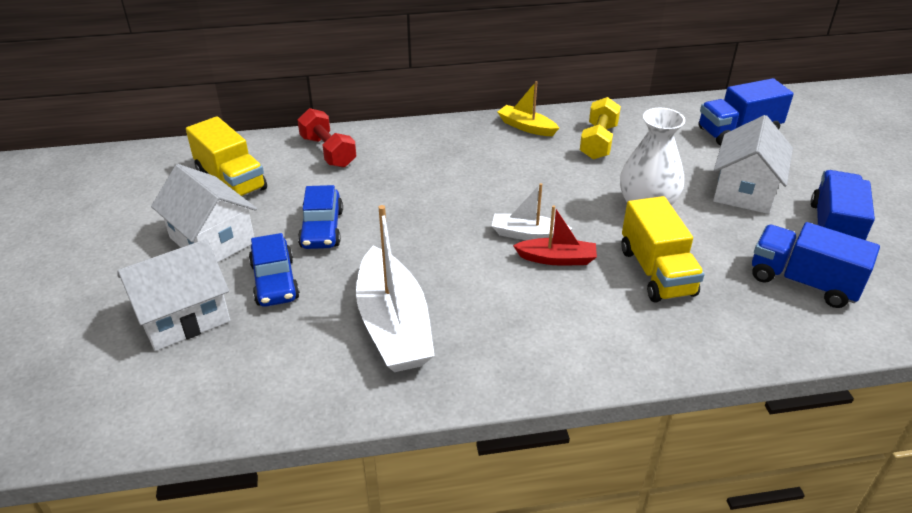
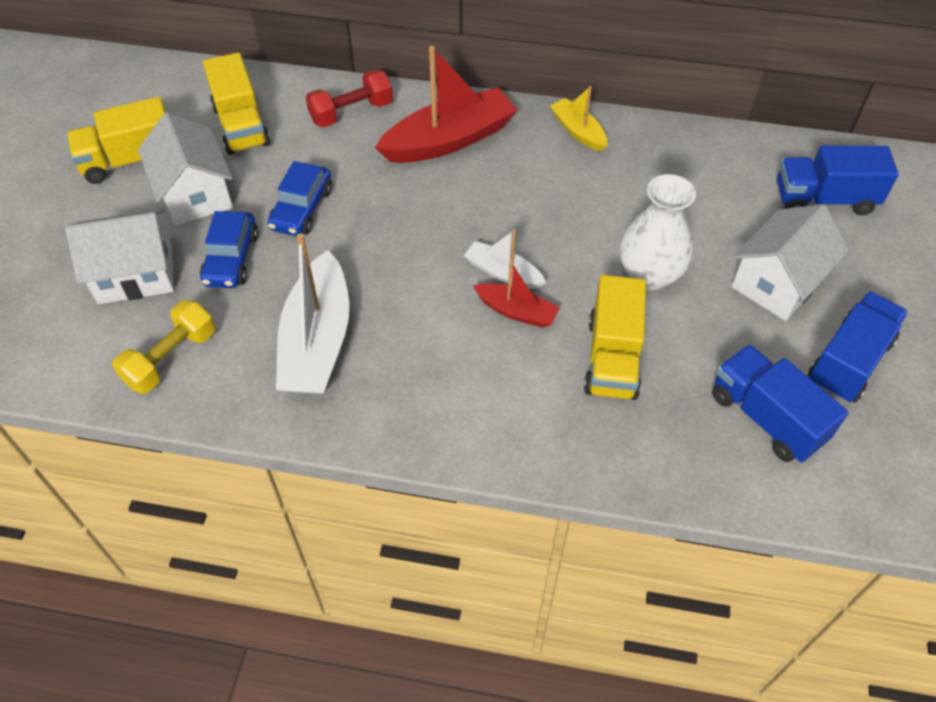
camera: 20 degrees right, 15 degrees up
red dumbbell [297,108,356,168] -> red dumbbell turned 75 degrees clockwise [306,70,393,128]
yellow dumbbell [580,97,621,160] -> yellow dumbbell moved to [112,300,215,394]
none -> yellow truck [67,97,166,184]
none -> red boat [375,46,517,163]

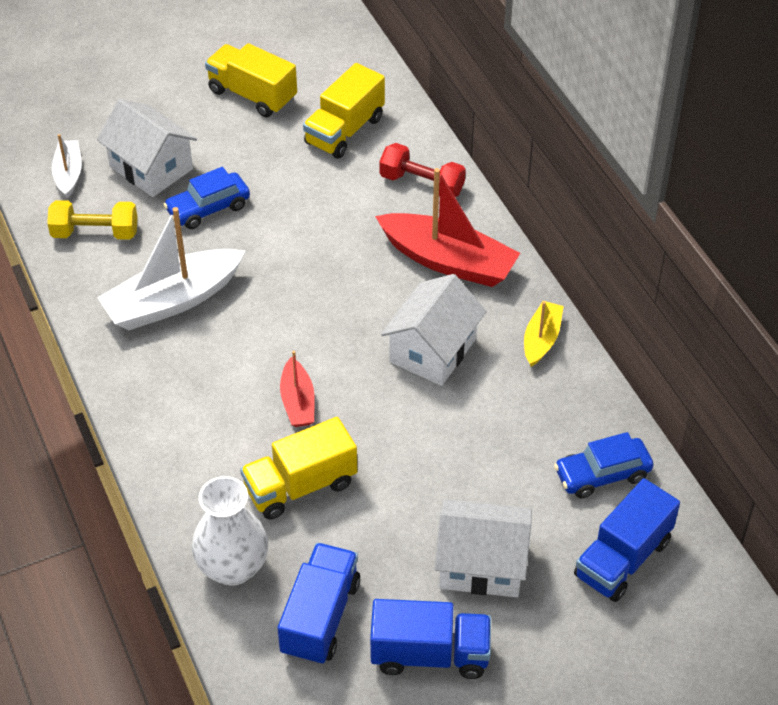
camera: 55 degrees right, 5 degrees down
white house [138,113,233,226] -> white house moved to [381,274,487,386]
blue car [268,161,332,236] -> blue car moved to [554,432,653,499]
white boat [464,229,546,289] -> white boat moved to [52,134,82,198]
white vase [620,174,696,290] -> white vase moved to [192,476,268,586]
blue truck [777,145,899,215] -> blue truck turned 105 degrees counterclockwise [574,478,680,602]

